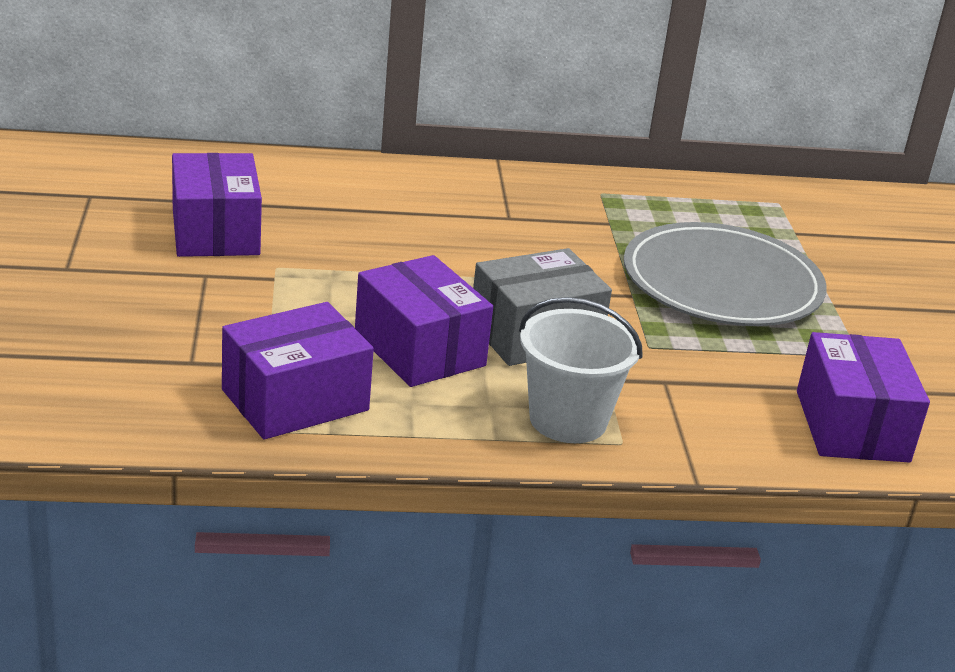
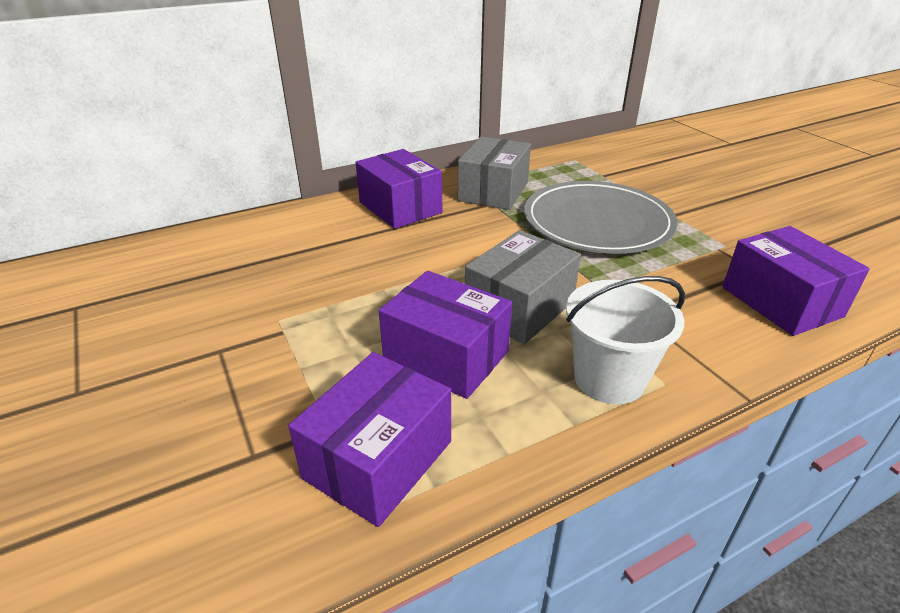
camera: 20 degrees left, 5 degrees up
purple box [172,153,262,257] -> purple box moved to [356,149,442,229]
none -> grey box [458,136,531,210]

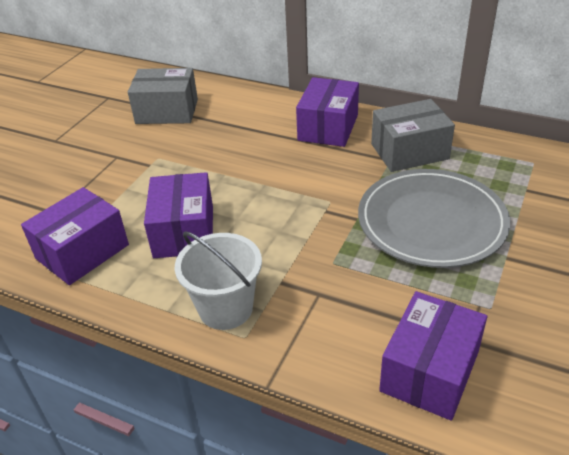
camera: 55 degrees right, 5 degrees up
purple box [288,352,451,527] -> purple box turned 45 degrees counterclockwise [21,187,129,285]
grey box [465,230,581,344] -> grey box moved to [128,68,198,124]

